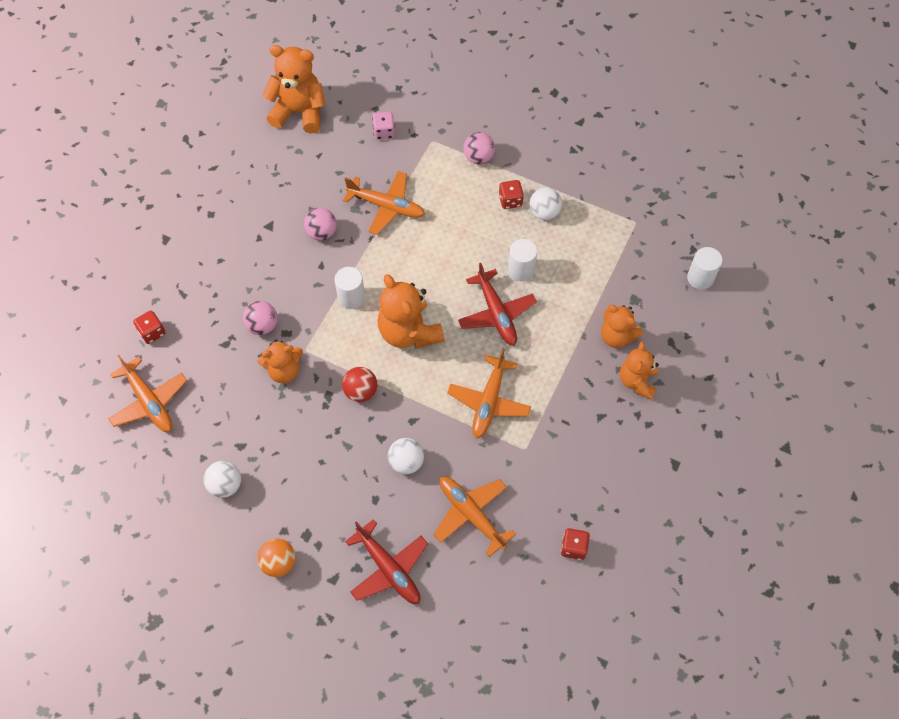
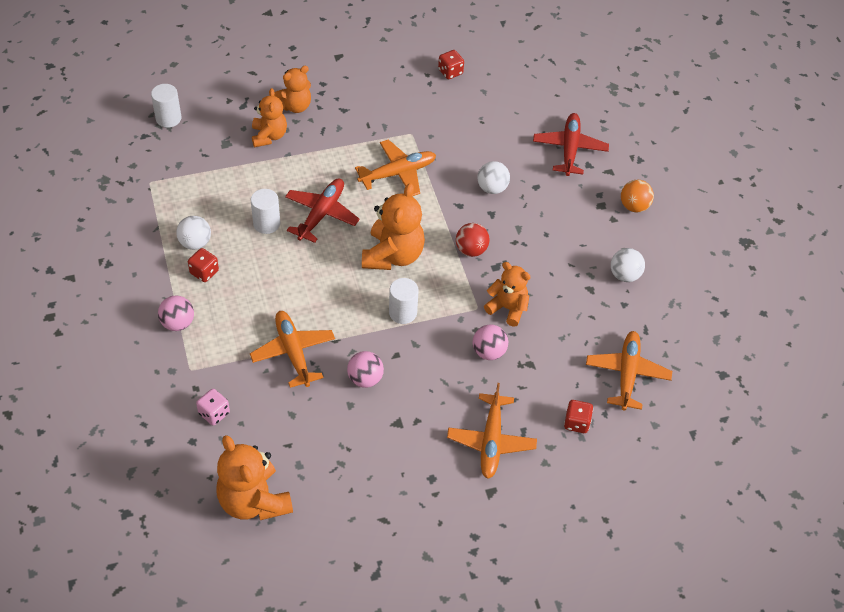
camera: 135 degrees left, 10 degrees down
orange plane [433,477,516,557] -> orange plane moved to [447,383,537,479]

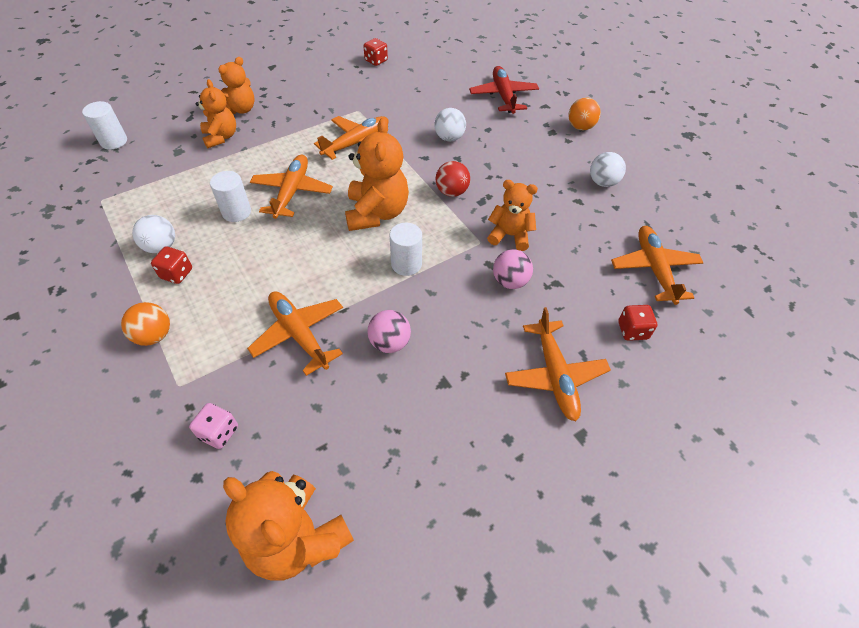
camera: 15 degrees left, 0 degrees up
pink ball [158,296,194,331] -> orange ball [121,302,170,346]
red plane [285,178,360,243] -> orange plane [250,155,333,219]

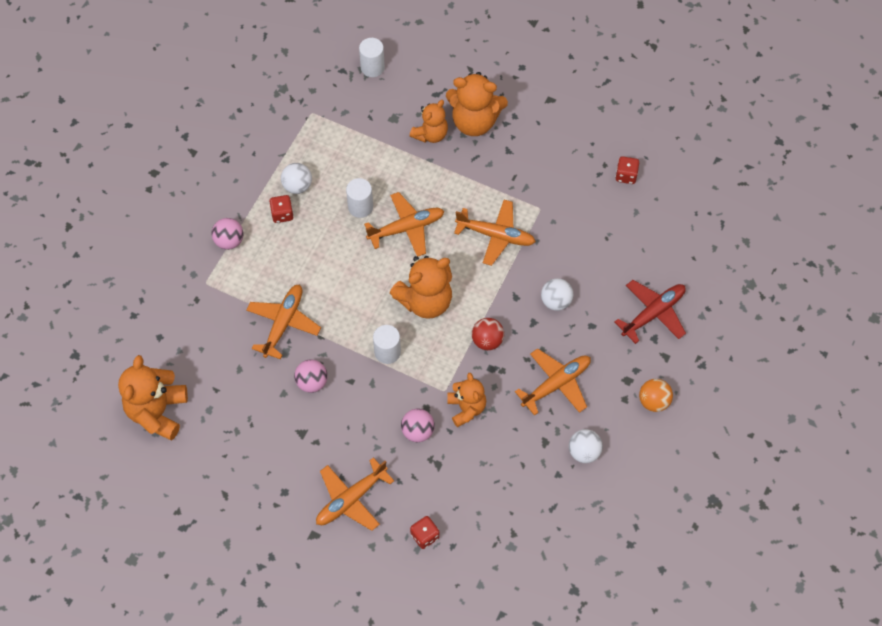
camera: 60 degrees right, 10 degrees up
orange ball [121,302,170,346] -> pink ball [211,218,243,250]
pink dice [189,403,238,449] -> none
orange teddy bear [218,57,255,114] -> orange teddy bear [446,72,508,136], size x1.56
orange plane [611,226,703,305] -> orange plane moved to [515,349,591,416]

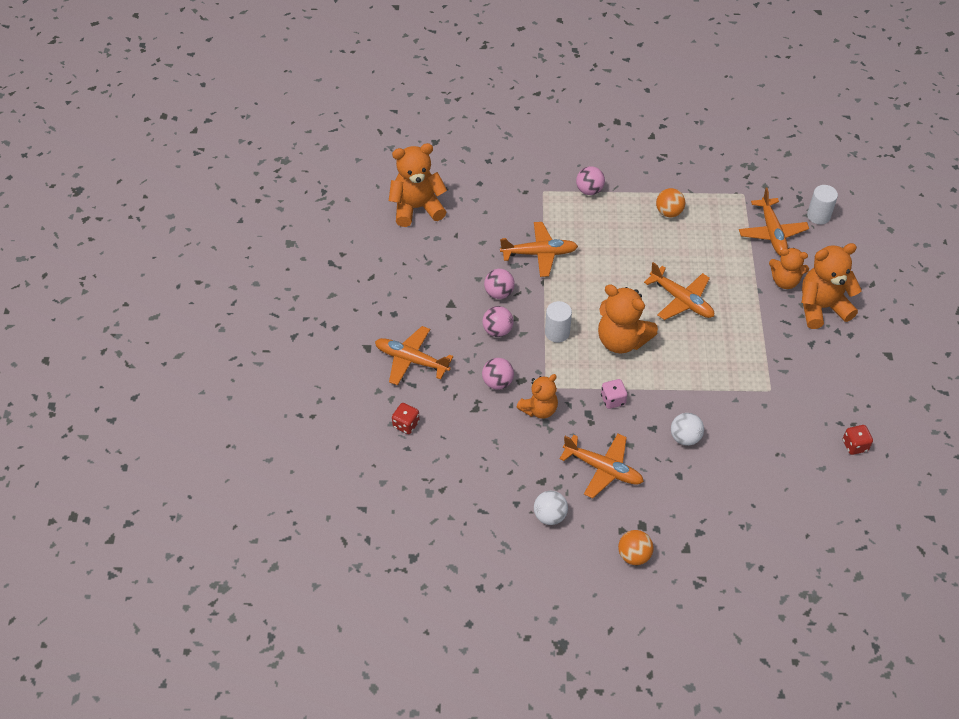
camera: 65 degrees right, 10 degrees down
red dice [269,195,294,223] -> none
white ball [281,163,312,194] -> orange ball [656,188,685,217]
white cylinder [346,178,373,218] -> none
orange teddy bear [446,72,508,136] -> orange teddy bear turned 90 degrees clockwise [801,243,862,329]
orange plane [454,200,536,266] -> orange plane moved to [739,188,809,256]
red ball [472,318,504,350] -> pink dice [601,379,627,409]
red plane [615,280,686,344] -> none
none -> pink ball [482,306,514,337]

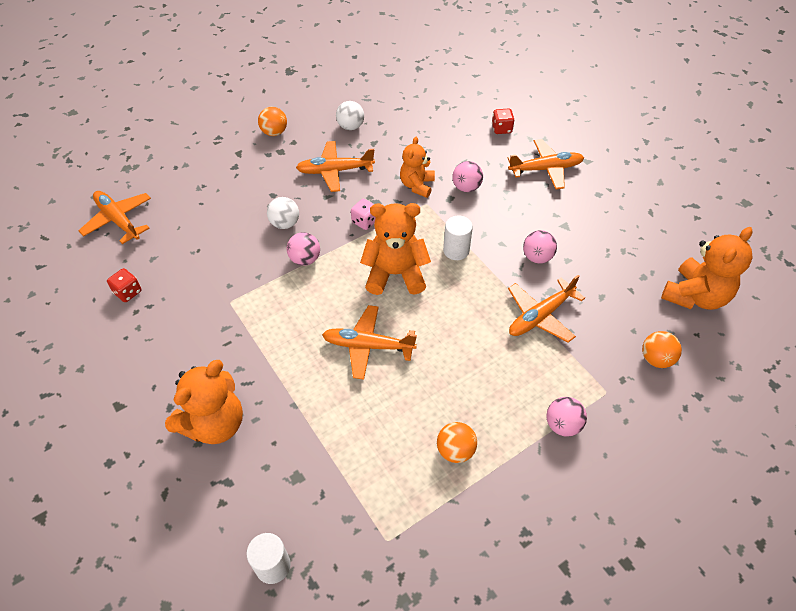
camera: 145 degrees right, 0 degrees up
pink ball [482,306,514,337] -> pink ball moved to [287,232,320,266]
orange plane [739,188,809,256] -> orange plane moved to [78,191,151,244]
orange teddy bear [769,248,809,289] -> none
none -> orange ball [642,331,682,368]

